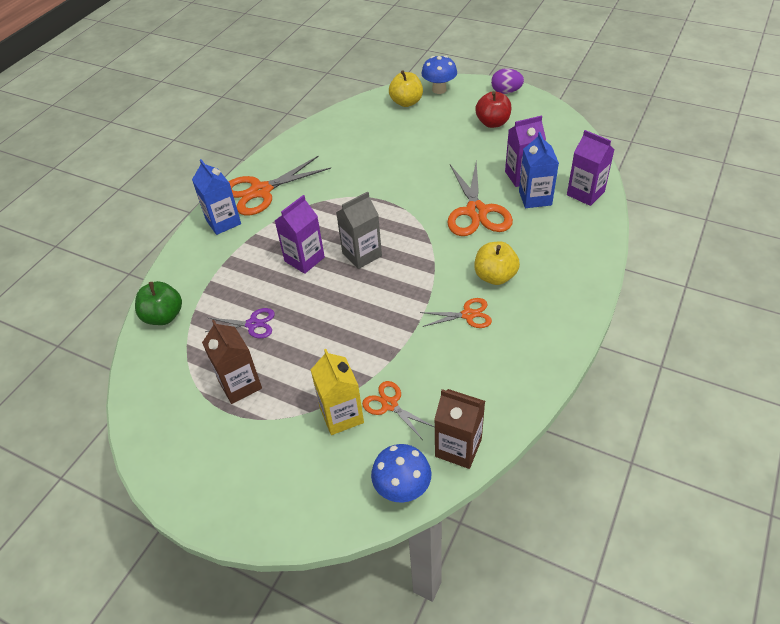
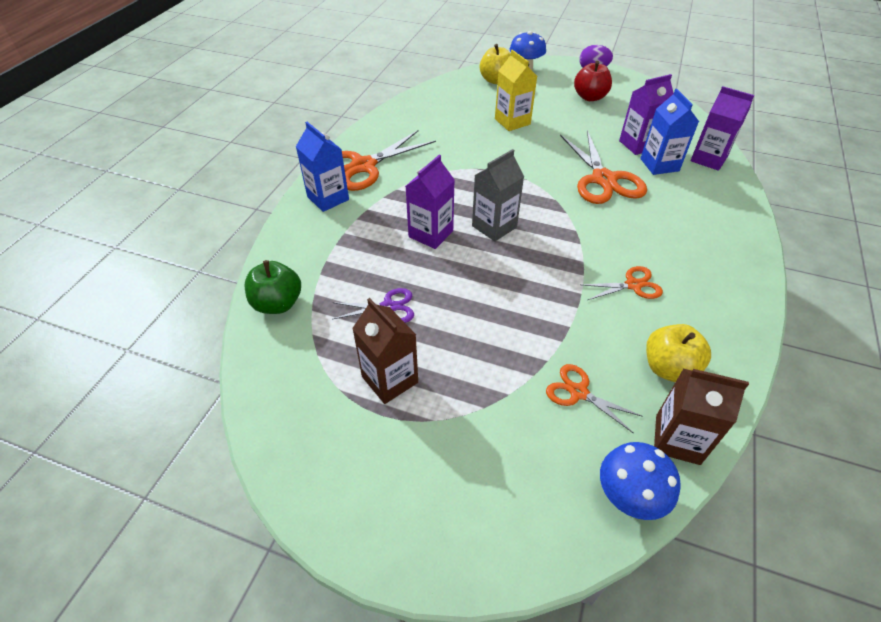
camera: 10 degrees left, 0 degrees up
yellow carton [311,349,364,435] -> yellow carton moved to [495,50,537,131]
yellow apple [474,242,520,285] -> yellow apple moved to [646,324,711,382]

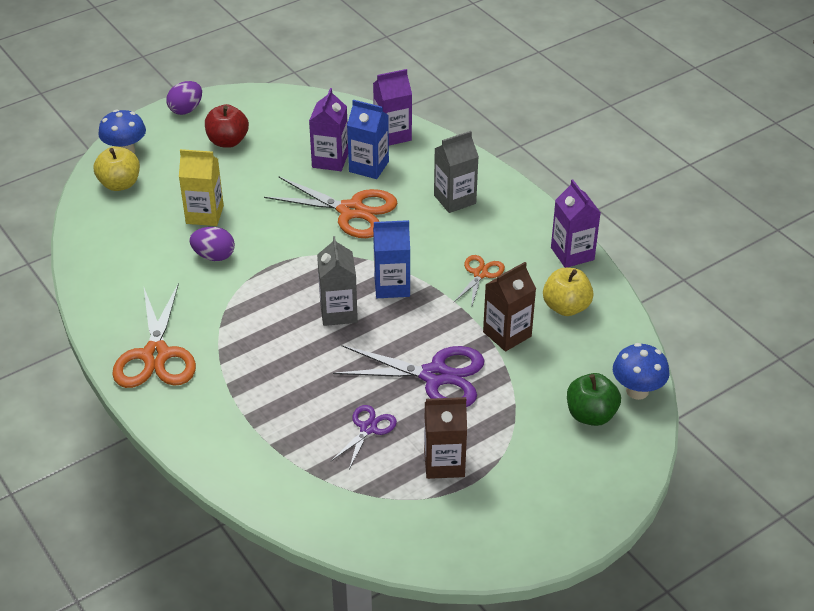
camera: 55 degrees left, 5 degrees down
green apple [245,260,301,314] -> green apple moved to [567,373,621,426]
blue carton [296,122,349,212] -> blue carton moved to [373,220,410,298]
purple carton [406,155,454,249] -> purple carton moved to [551,180,601,268]
orange scissors [546,364,643,434] -> none
brown carton [654,369,749,465] -> brown carton moved to [483,262,536,351]
none -> purple egg [189,227,235,261]
none -> purple scissors [333,345,485,407]
none -> grey carton [434,131,479,213]

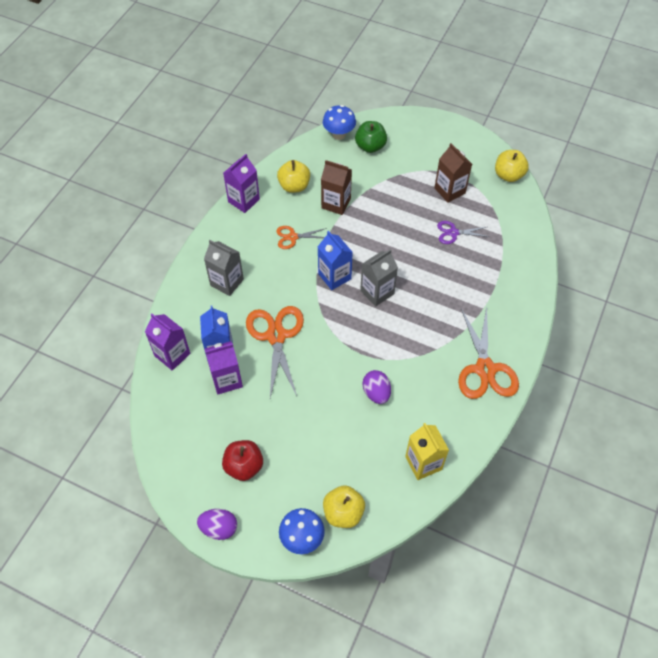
camera: 120 degrees left, 15 degrees up
orange scissors [112,283,196,388] -> orange scissors turned 120 degrees clockwise [458,307,519,399]
yellow carton [179,149,224,226] -> yellow carton moved to [405,423,449,480]
purple scissors [333,345,485,407] -> none
none -> yellow apple [495,150,529,182]

